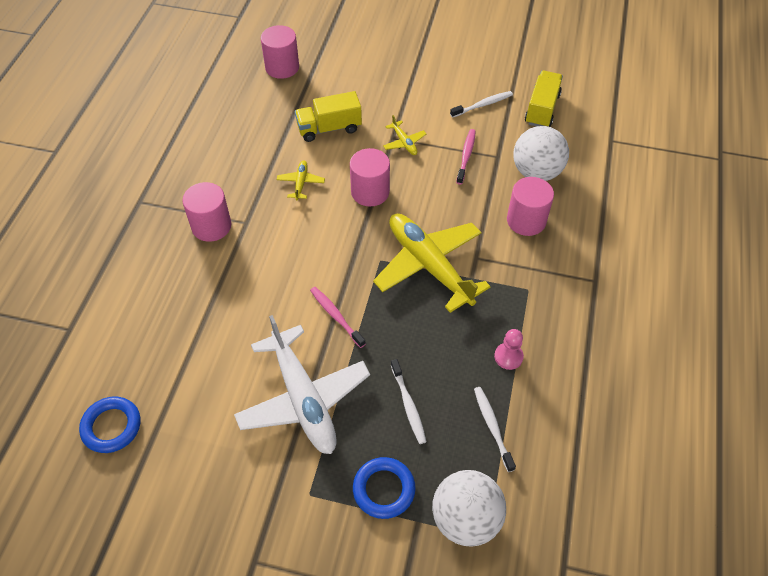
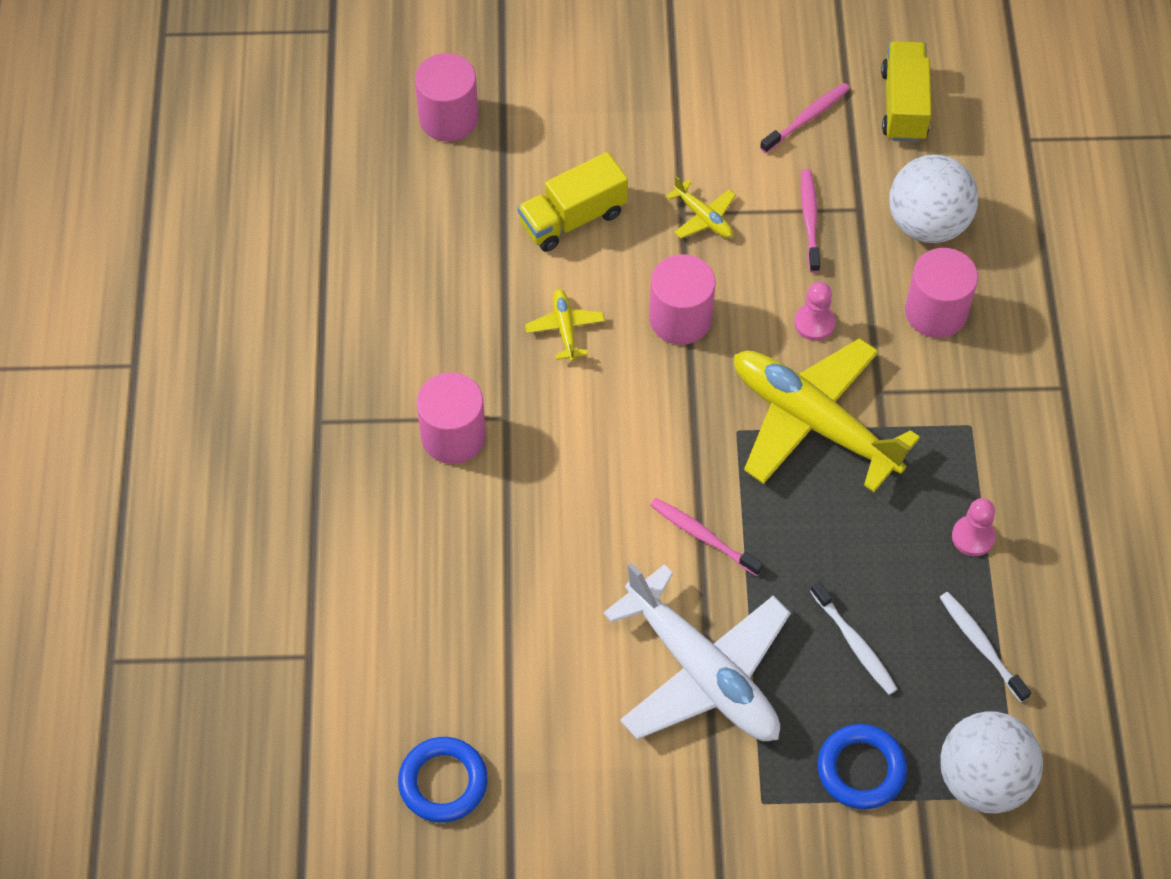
camera: 15 degrees left, 5 degrees up
white toothbrush [450,91,513,118] -> pink toothbrush [760,83,850,153]
none -> pink pawn [794,282,835,341]

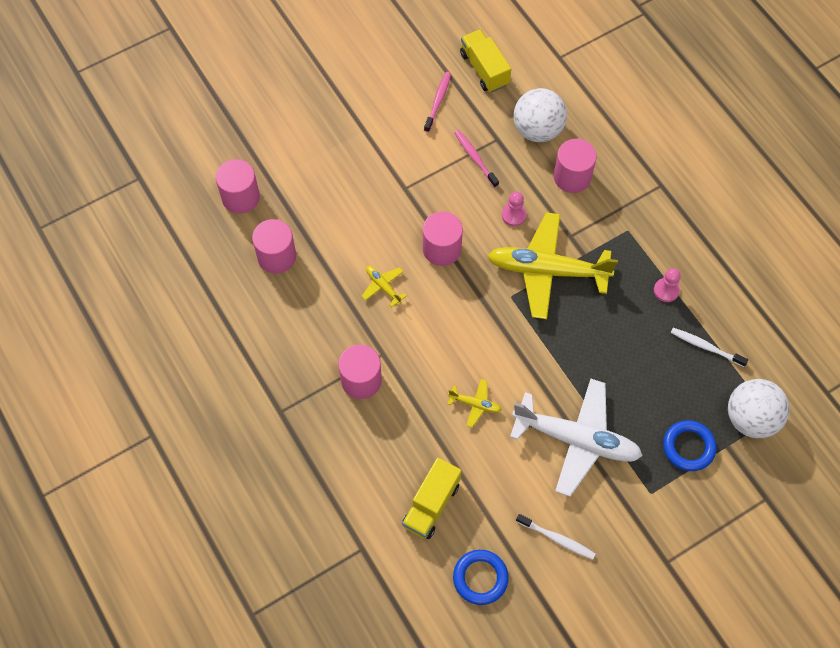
camera: 30 degrees left, 5 degrees up
yellow truck [517,152,628,252] -> yellow truck moved to [402,458,462,539]
pink toothbrush [650,498,764,576] -> none
yellow plane [666,176,736,239] -> yellow plane moved to [448,379,502,427]
white toothbrush [810,581,898,695] -> white toothbrush moved to [516,514,596,560]
none -> pink cylinder [252,219,296,274]

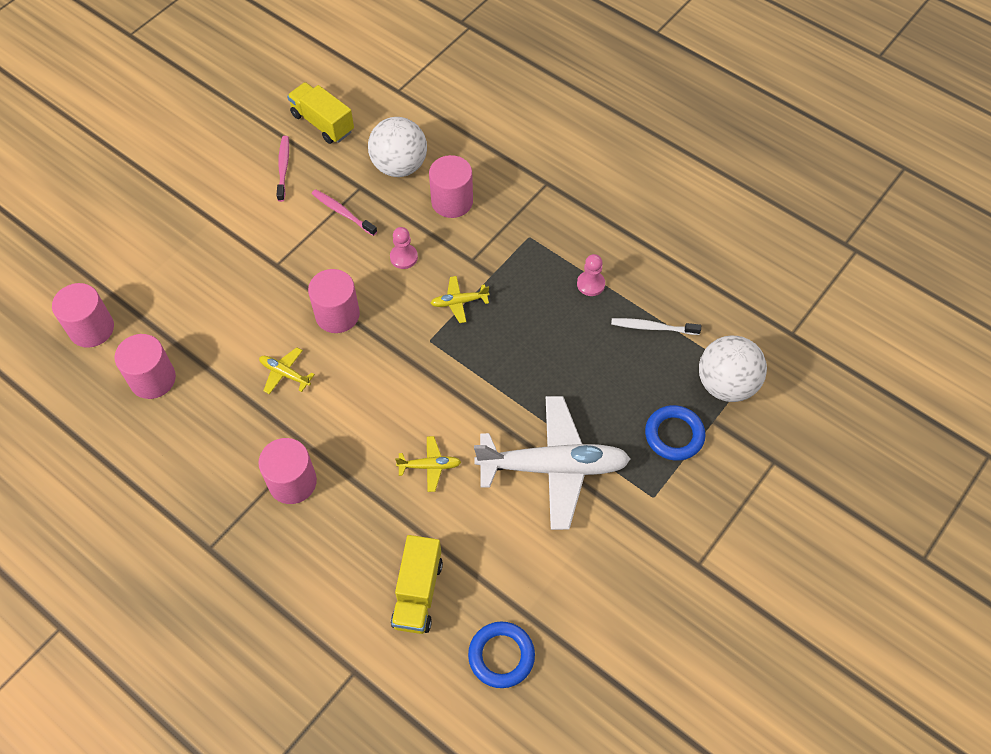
camera: 20 degrees left, 5 degrees down
yellow plane [487,212,618,319] -> yellow plane [430,276,489,323], size x0.42
white toothbrush [516,514,596,560] -> none

